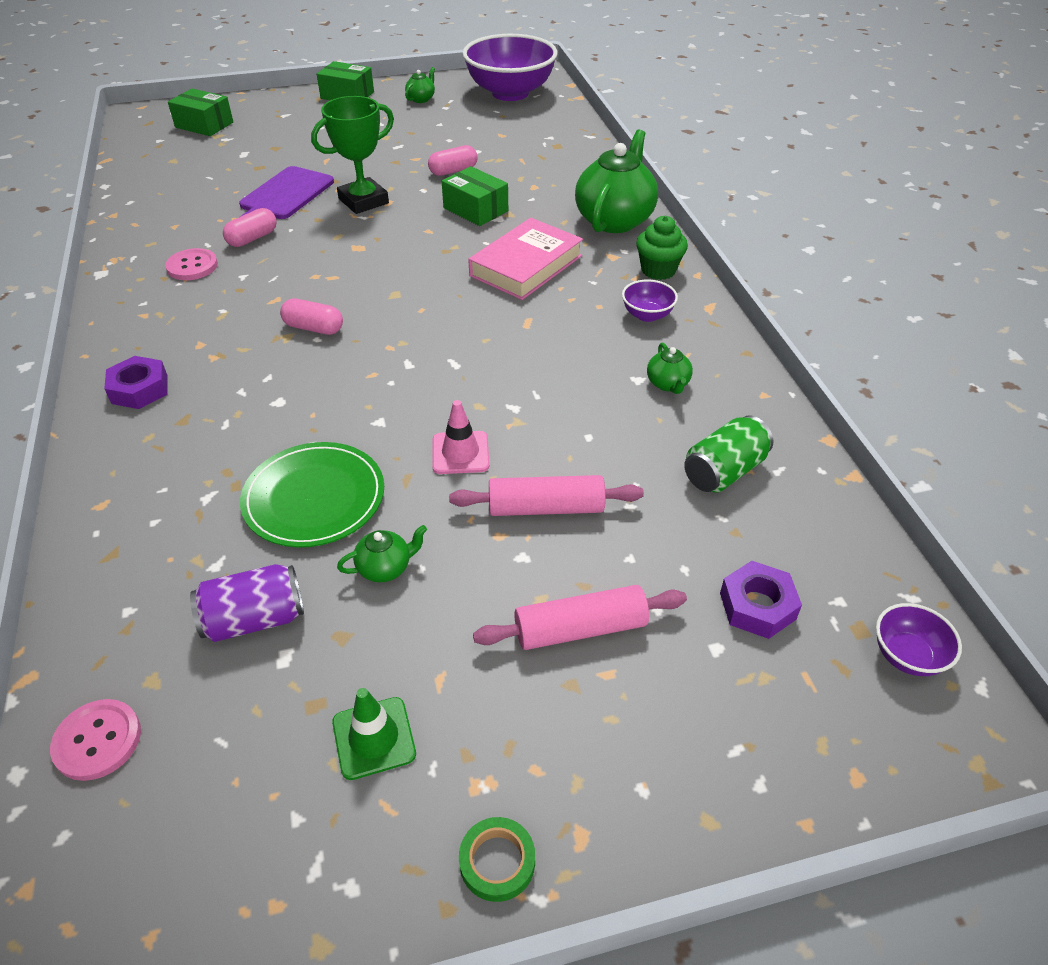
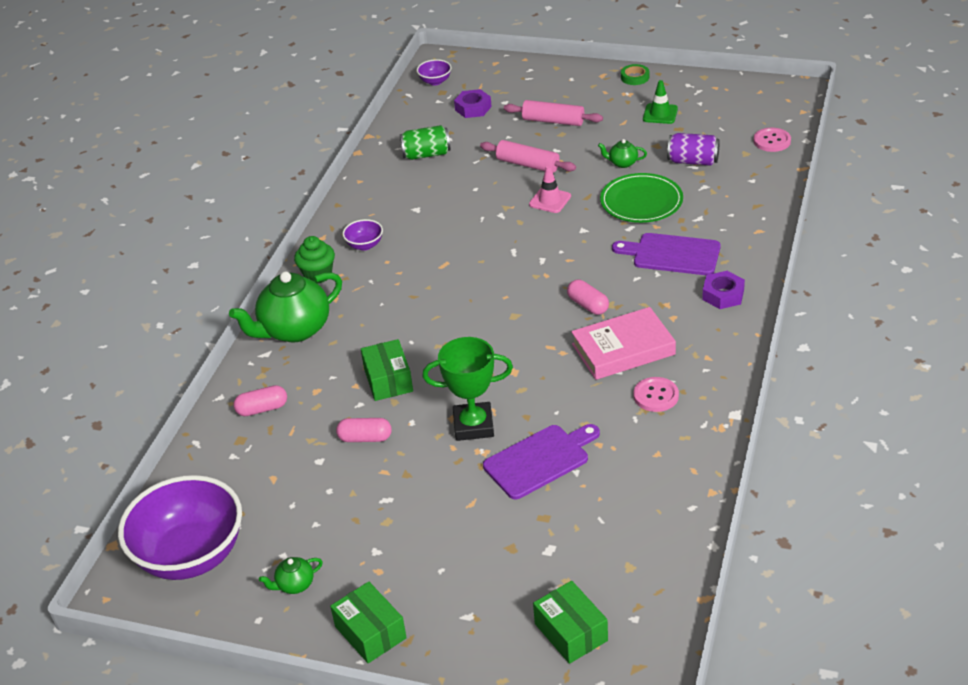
camera: 145 degrees left, 5 degrees down
pink capsule [223,208,277,247] -> pink capsule moved to [233,385,287,416]
pink book [468,218,583,300] -> pink book moved to [571,307,676,380]
green teapot [647,343,693,394] -> none
none -> purple cutting board [612,233,721,275]

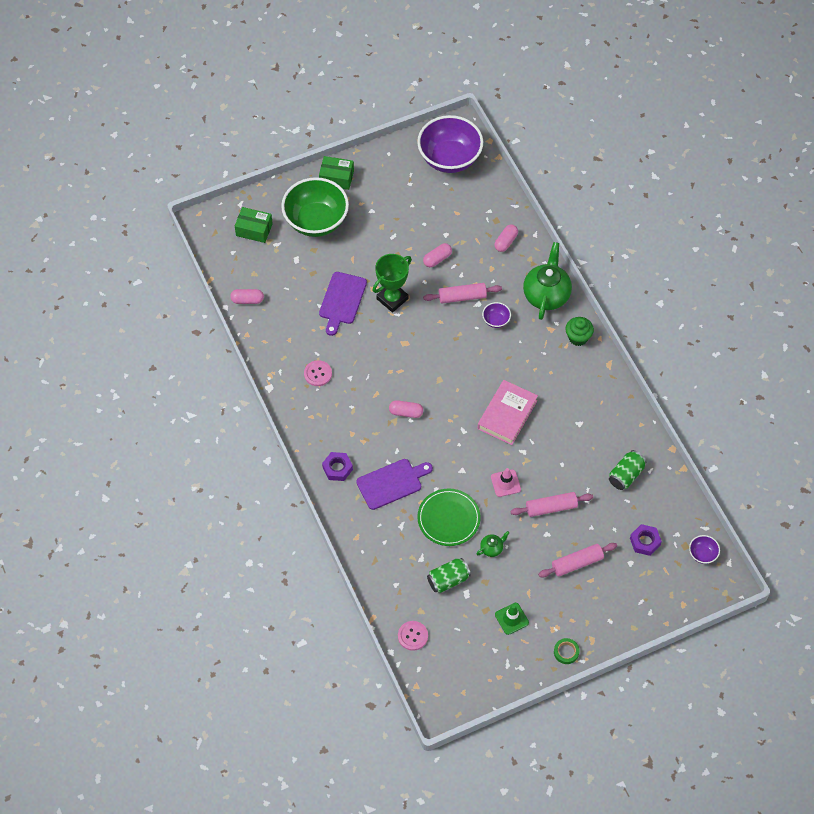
camera: 135 degrees right, 20 degrees up
green teapot [259,557,323,594] -> none
purple bowl [343,219,383,251] -> purple bowl moved to [482,302,511,328]
green box [361,339,413,401] -> pink rolling pin [423,283,502,303]
pink book [571,307,676,380] -> pink book moved to [477,380,538,445]
purple can [667,133,720,166] -> green can [427,558,471,593]
none -> pink capsule [230,289,264,304]
none -> green bowl [281,177,349,237]

